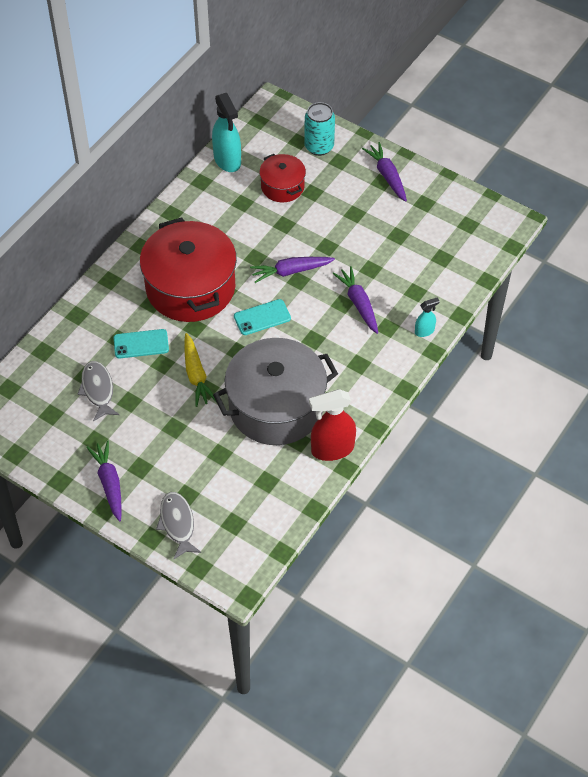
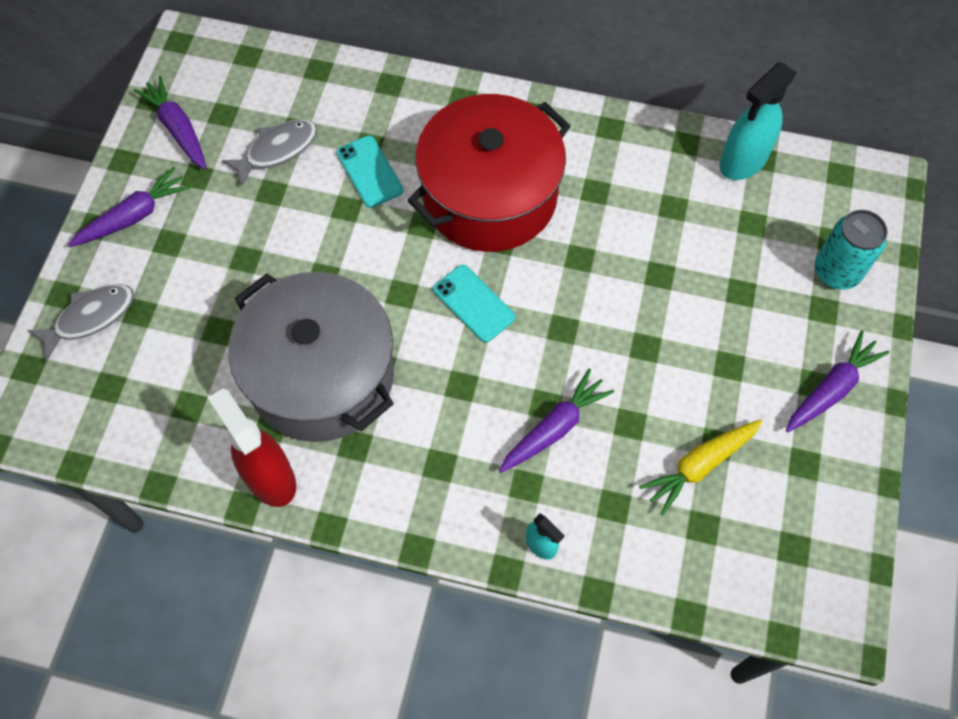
camera: 70 degrees right, 10 degrees up
yellow carrot [184,333,216,407] -> yellow carrot moved to [639,420,762,515]
purple carrot [250,257,335,283] -> purple carrot moved to [134,76,207,170]
red pot [259,154,306,202] -> none

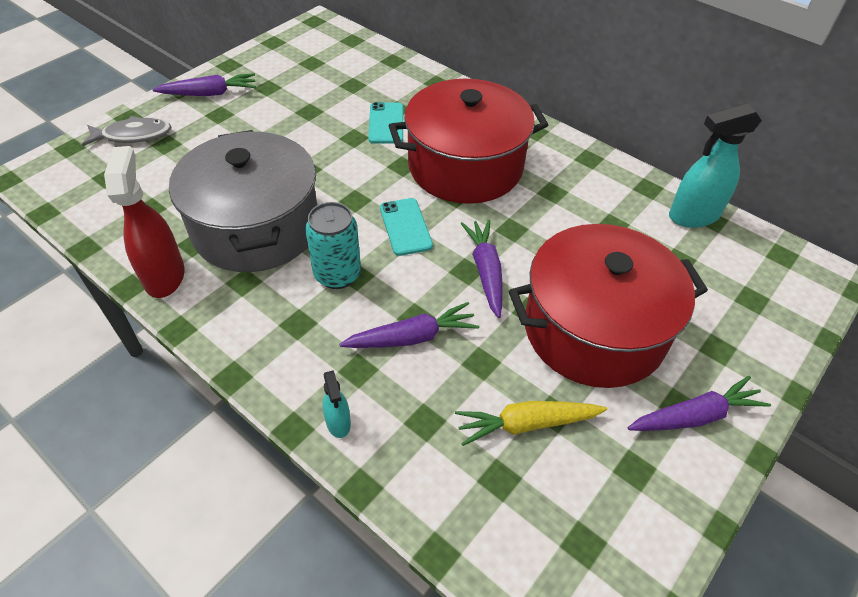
camera: 25 degrees right, 15 degrees down
purple carrot [134,76,207,170] -> purple carrot moved to [460,220,503,318]
grey fish [222,119,317,187] -> none
turquoise can [815,210,888,289] -> turquoise can moved to [305,202,361,289]
none -> red pot [509,224,708,388]

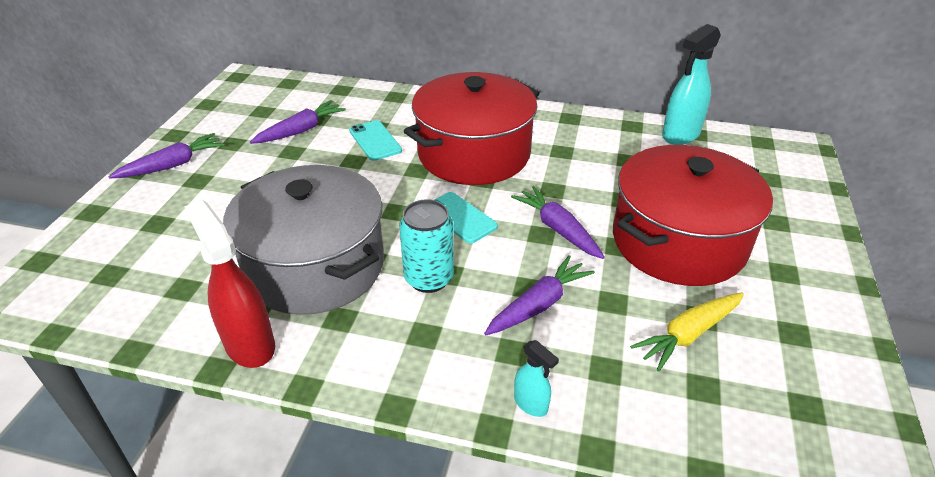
camera: 25 degrees left, 10 degrees down
grey fish [82,116,171,146] -> none
purple carrot [628,376,771,431] -> purple carrot moved to [250,100,346,144]

